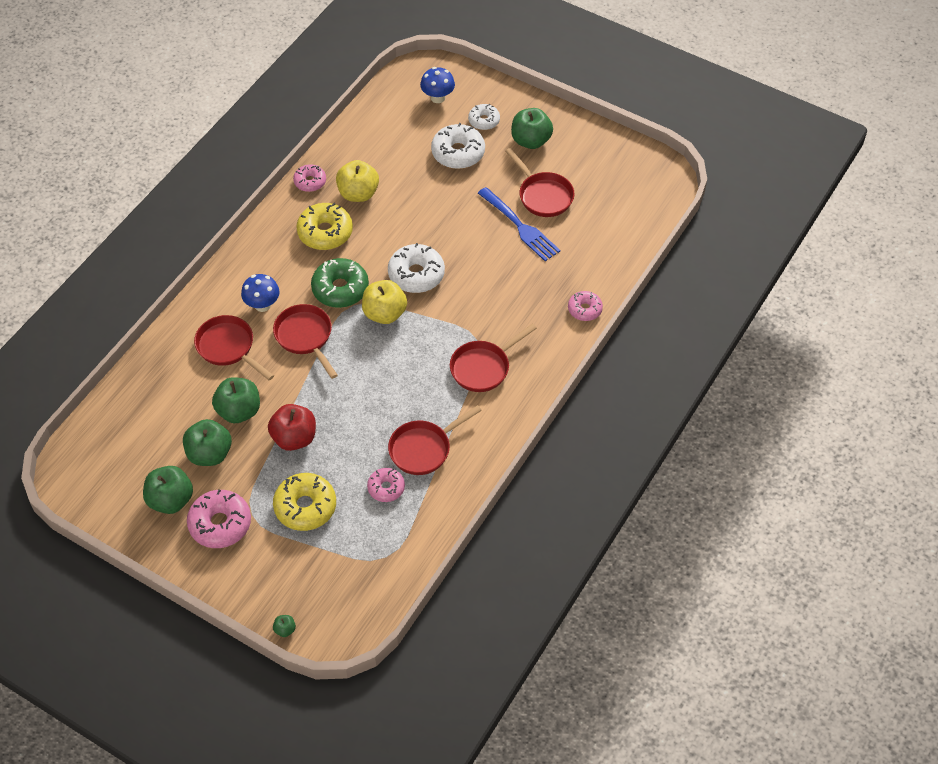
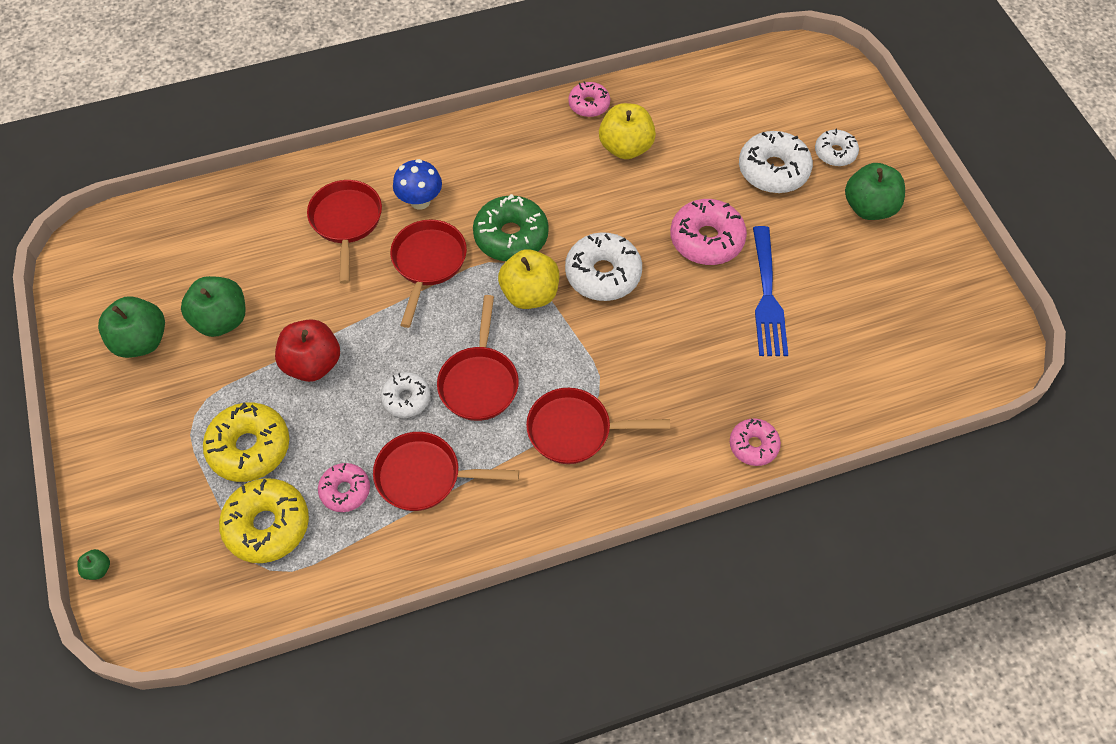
camera: 40 degrees right, 5 degrees up
pink donut [187,490,251,548] -> pink donut moved to [670,199,747,265]
green apple [212,377,260,423] -> none
yellow donut [296,203,353,250] -> yellow donut moved to [219,478,309,563]
blue mushroom [420,67,455,103] -> none
red pan [505,148,574,217] -> red pan moved to [437,295,519,421]
none -> white donut [381,372,430,418]

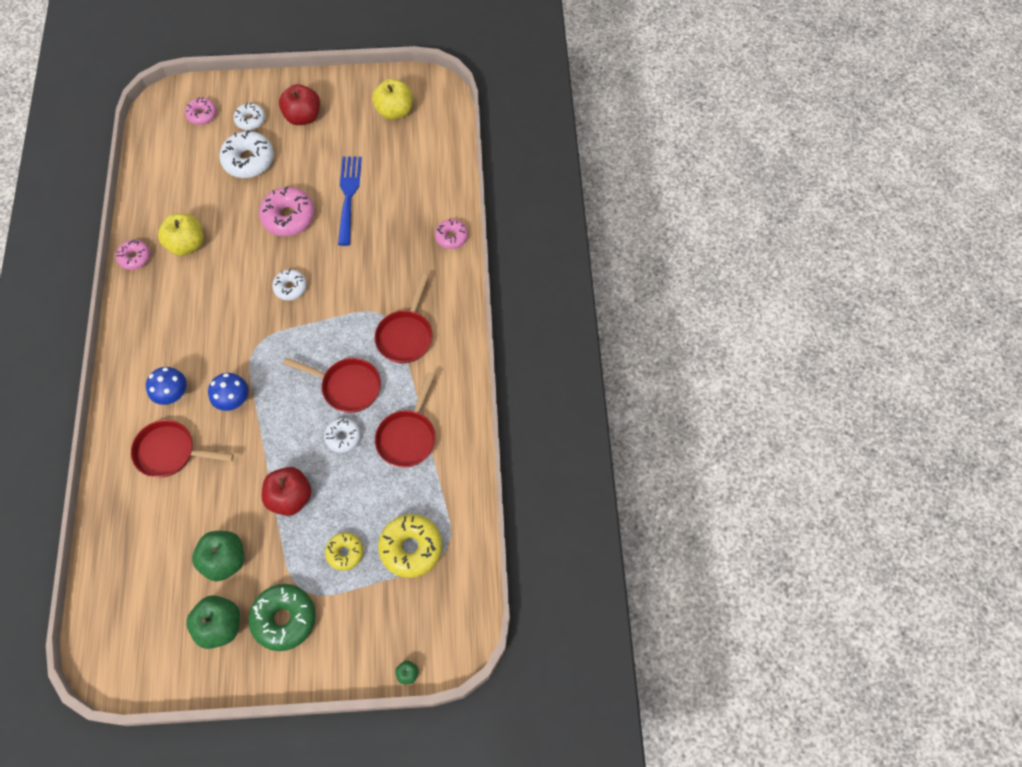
camera: 75 degrees left, 5 degrees up
yellow donut [203,402,289,482] -> yellow donut [325,532,364,571], size x0.60
pink donut [318,463,370,512] -> pink donut moved to [185,97,217,125]
red pan [390,219,467,328] -> blue mushroom [208,373,248,411]
green donut [473,194,549,261] -> green donut moved to [249,584,315,651]
yellow apple [498,249,559,309] -> yellow apple moved to [372,79,413,120]
white donut [565,232,642,301] -> white donut [272,269,307,301], size x0.60
blue fork [753,226,788,356] -> blue fork turned 105 degrees counterclockwise [338,157,362,246]
green apple [845,163,905,220] -> red apple [279,84,320,125]

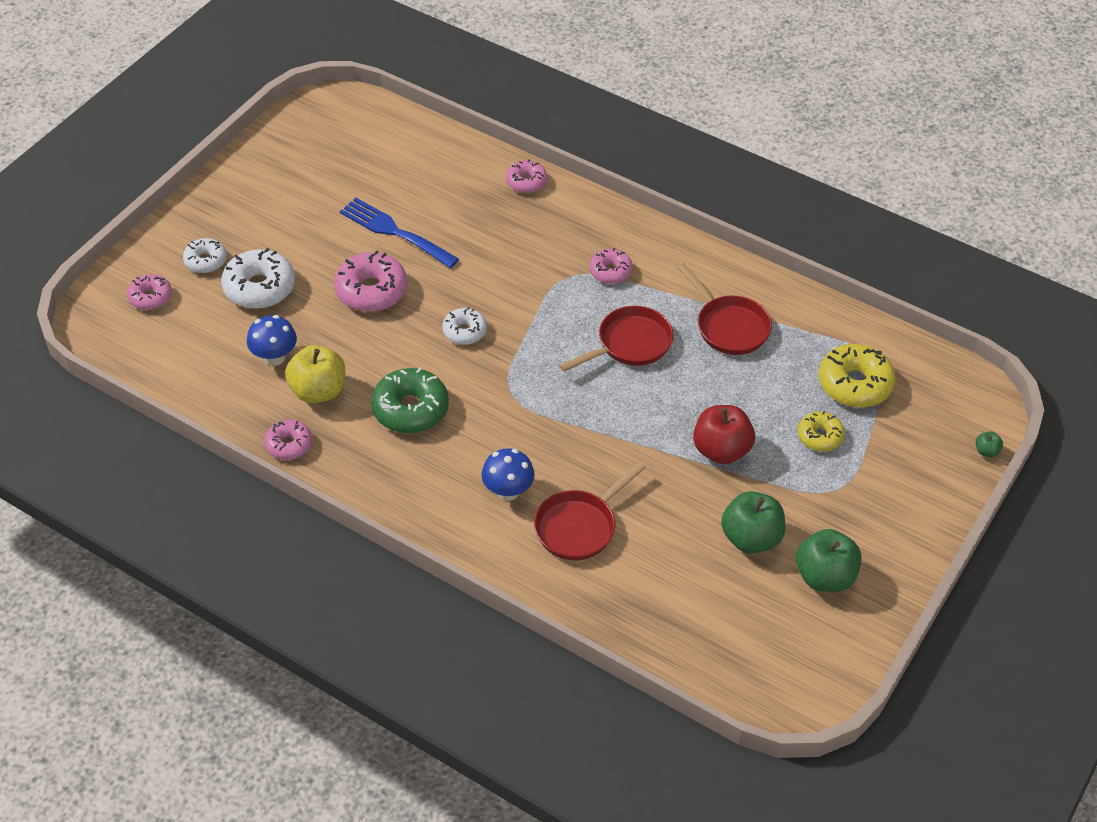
camera: 55 degrees left, 15 degrees down
blue mushroom [208,373,248,411] -> blue mushroom moved to [247,315,297,366]
green donut [249,584,315,651] -> green donut moved to [371,368,449,434]
red apple [279,84,320,125] -> none
white donut [324,418,361,453] -> none
yellow apple [372,79,413,120] -> none
red pan [374,274,433,363] -> pink donut [589,248,633,284]

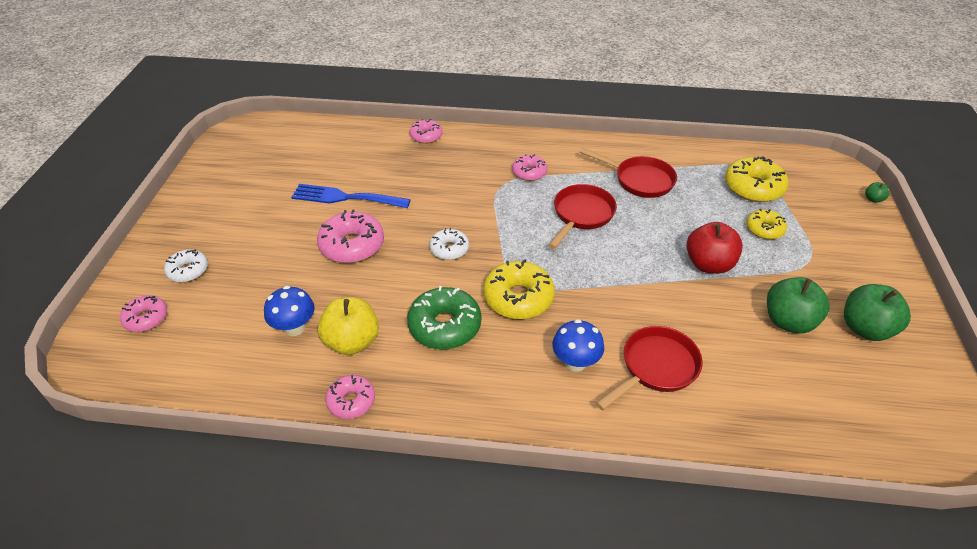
camera: 25 degrees left, 5 degrees down
white donut [221,248,295,309] -> none
red pan [534,462,646,560] -> red pan turned 150 degrees counterclockwise [596,326,703,410]
none -> yellow donut [483,259,555,319]

